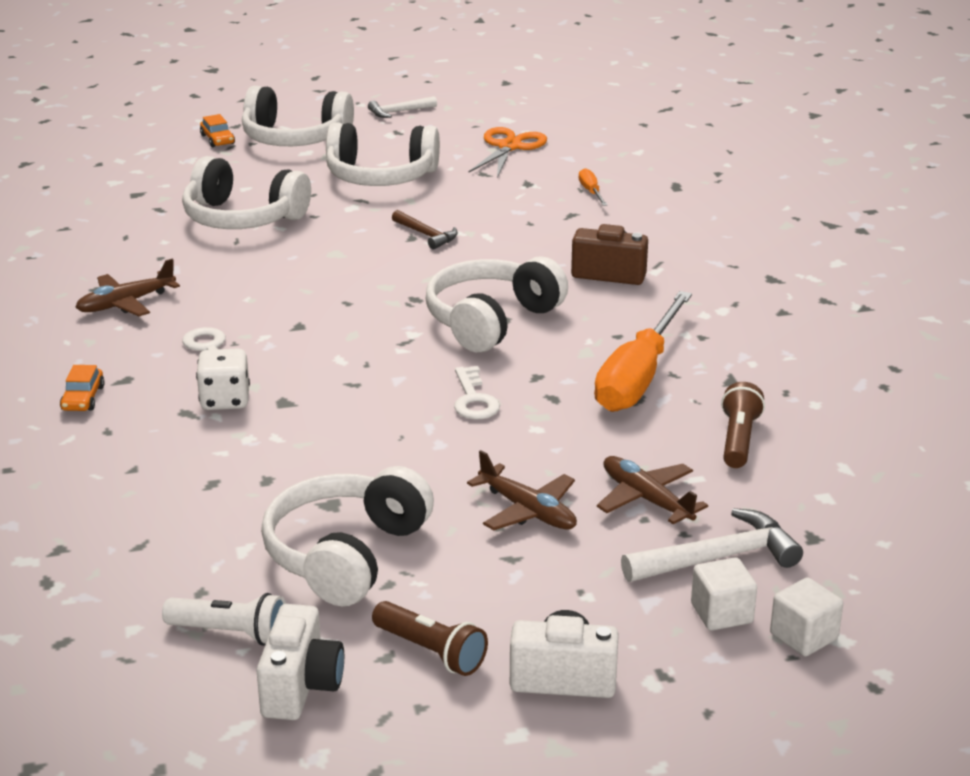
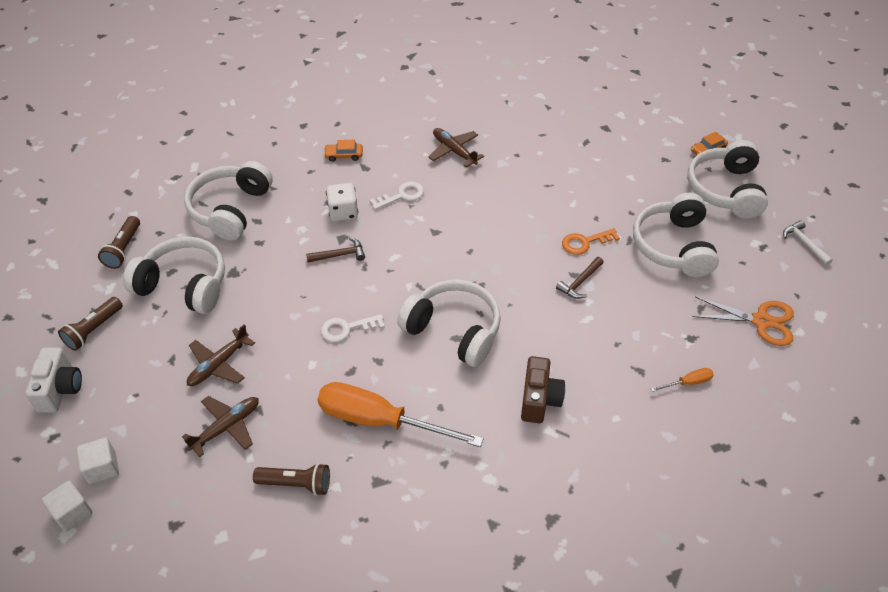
camera: 85 degrees right, 20 degrees up
white flashlight [162,593,286,646] -> brown flashlight [98,216,140,269]
white headphones [182,156,311,229] -> white headphones moved to [184,161,273,240]
white camera [256,604,344,720] -> none
white hammer [621,508,803,582] -> none
none -> brown hammer [306,237,365,263]
none -> orange key [562,228,620,255]

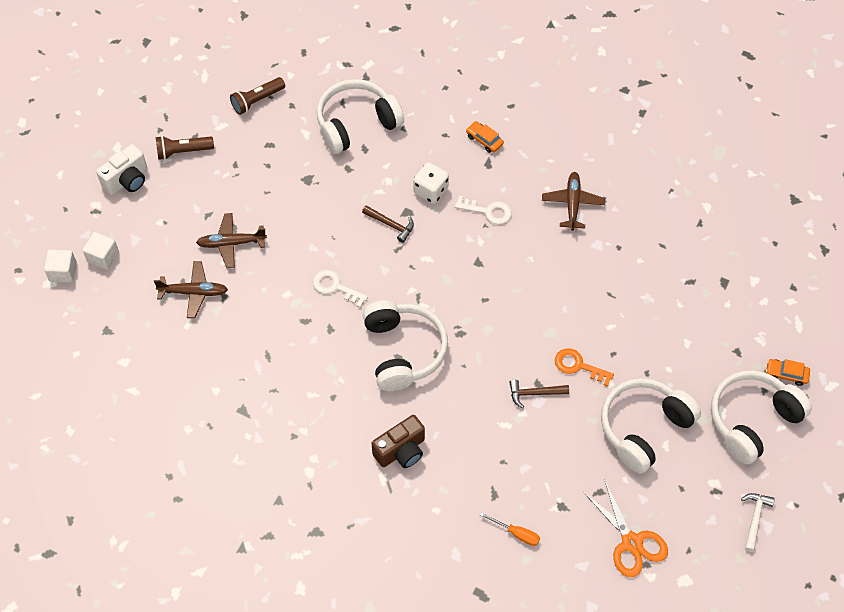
camera: 45 degrees right, 10 degrees up
white headphones [123,236,225,314] -> none
brown flashlight [253,463,330,496] -> none
orange screwdriver [317,382,484,447] -> none

